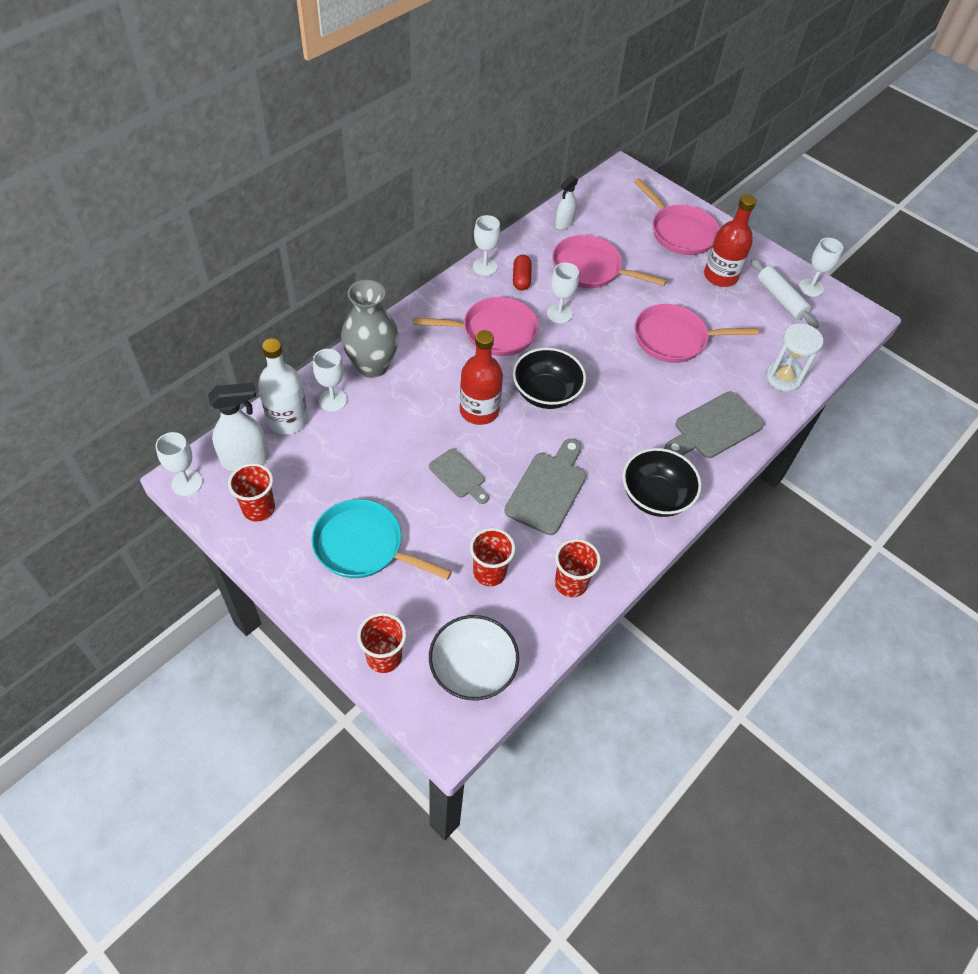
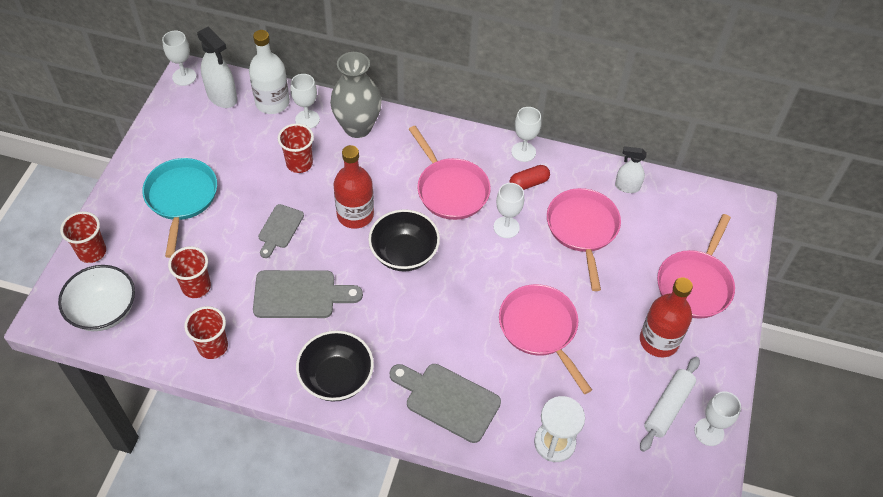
camera: 65 degrees right, 0 degrees up
red cup [228,463,275,522] -> red cup moved to [278,123,314,173]

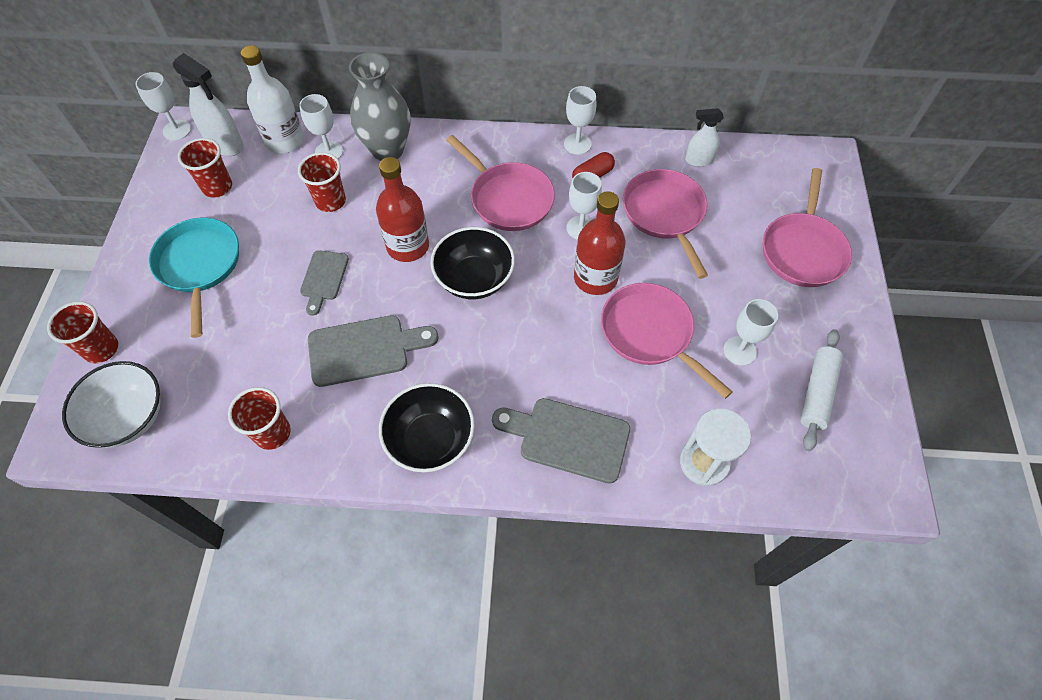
camera: 10 degrees left, 5 degrees up
red cup [168,246,211,298] -> red cup moved to [178,138,232,198]
red bottle [640,277,693,357] -> red bottle moved to [574,191,626,295]
white goblet [694,391,741,446] -> white goblet moved to [723,299,778,366]

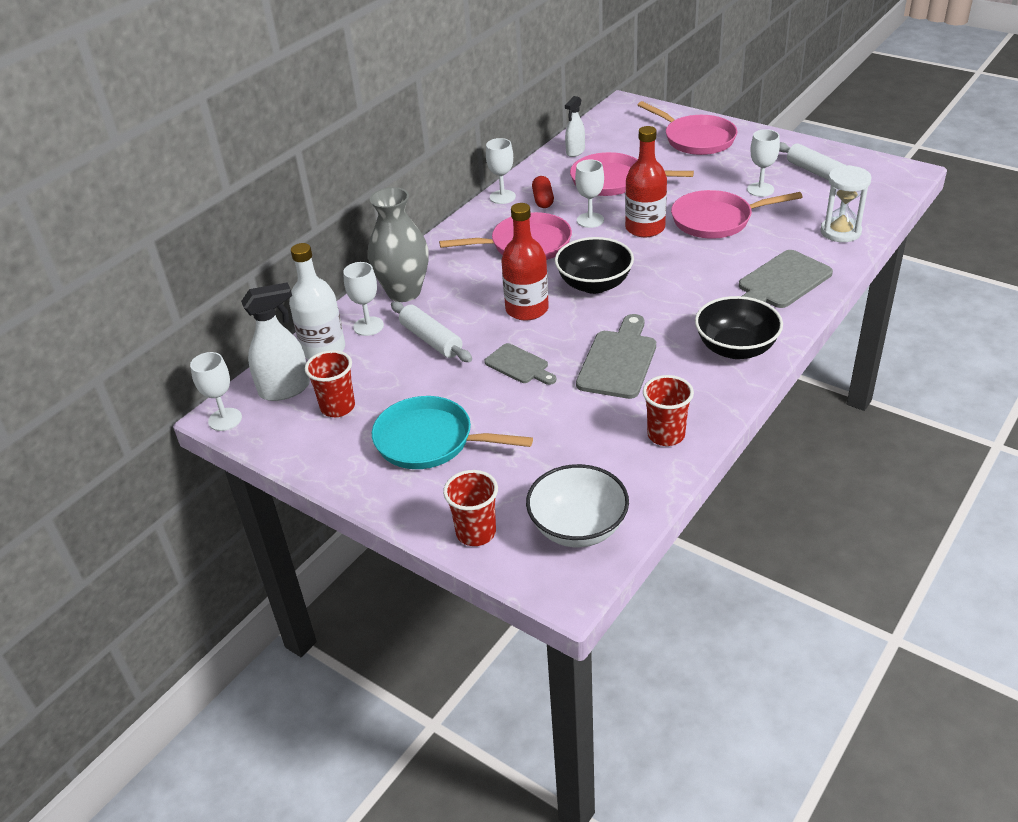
camera: 55 degrees left, 20 degrees down
red cup [298,152,346,212] -> white rolling pin [391,301,472,362]

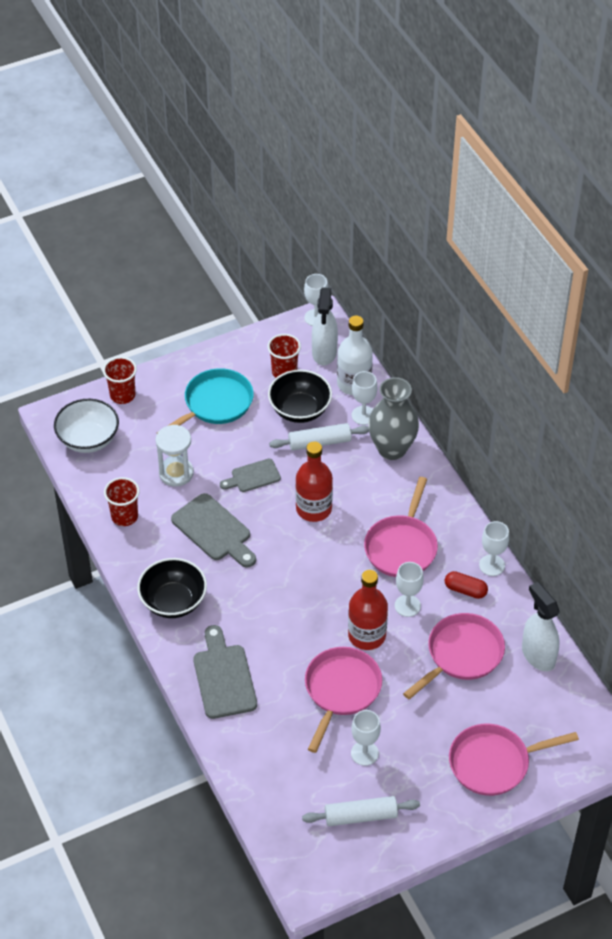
camera: 115 degrees right, 10 degrees up
black bowl [555,237,634,294] -> black bowl moved to [268,369,332,423]
white spray bottle [565,96,585,157] -> white spray bottle [522,582,560,671], size x1.60
white hourglass [820,165,872,242] -> white hourglass moved to [156,425,194,487]

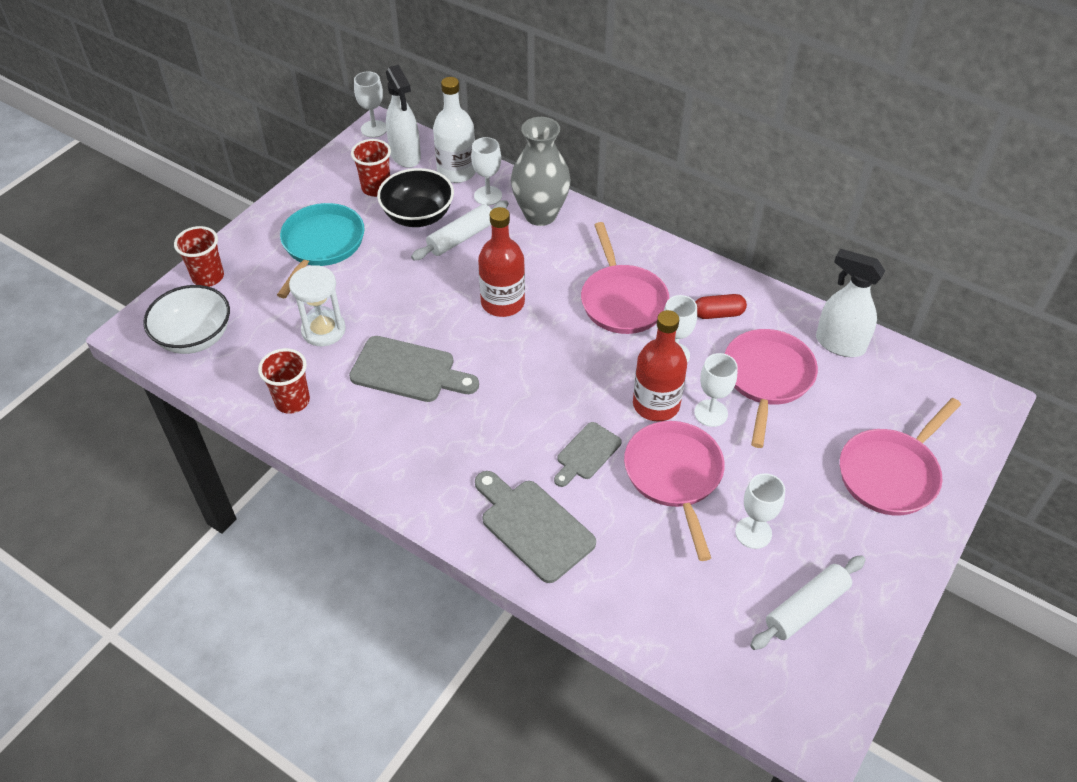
camera: 30 degrees left, 0 degrees up
black bowl [137,558,207,618] -> none
grey cutting board [220,459,281,492] -> grey cutting board moved to [554,422,622,487]
white goblet [479,521,509,576] -> white goblet moved to [694,353,738,427]

